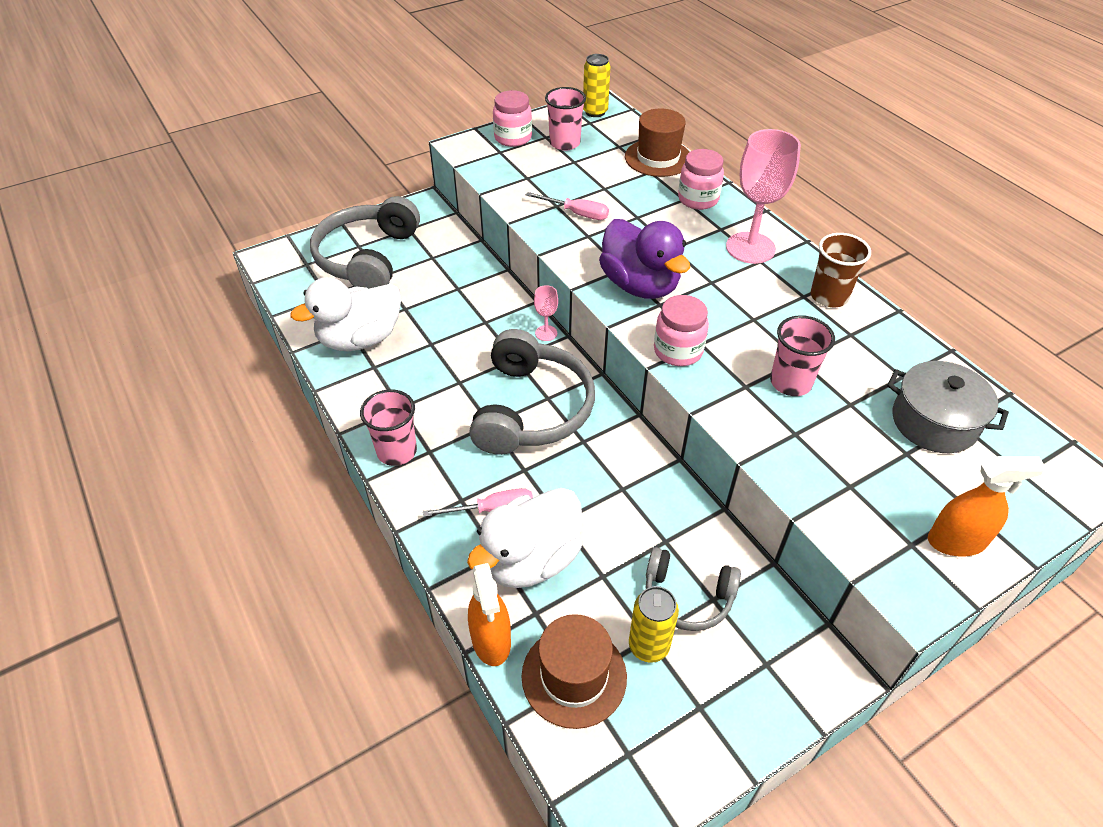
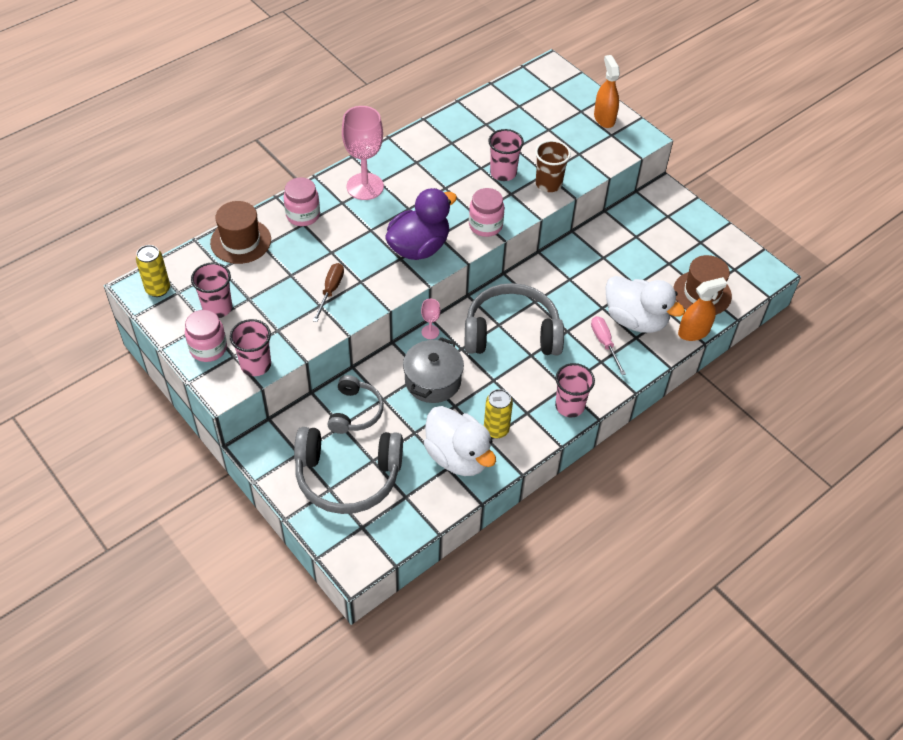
camera: 100 degrees left, 5 degrees up
pink screwdriver [526,192,609,220] -> brown screwdriver [313,263,344,322]
yellow can [629,586,679,663] -> yellow can moved to [484,389,513,439]
grey headphones [645,547,741,631] -> grey headphones moved to [327,375,384,434]
brown cup [811,233,871,307] -> brown cup moved to [535,140,571,192]
grey pot [887,361,1009,453] -> grey pot moved to [403,337,464,403]
none -> pink cup [230,319,271,376]

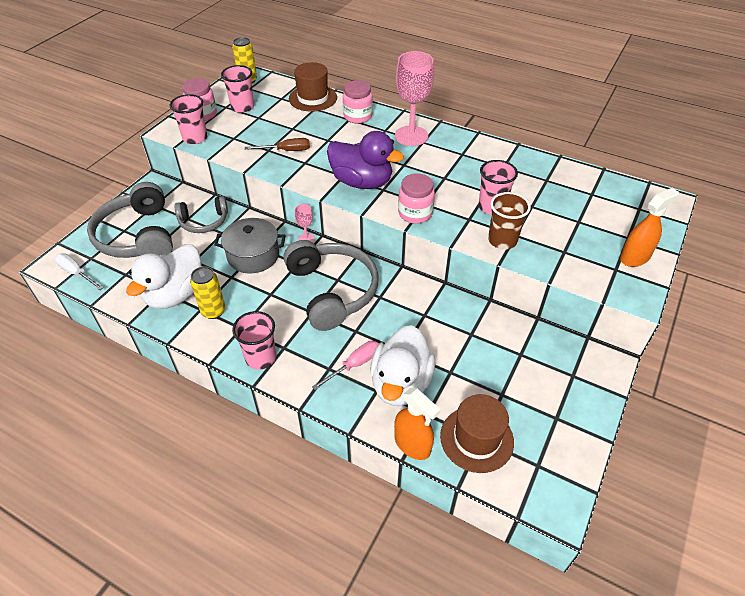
camera: 70 degrees right, 5 degrees down
none -> white screwdriver [55,253,104,290]

